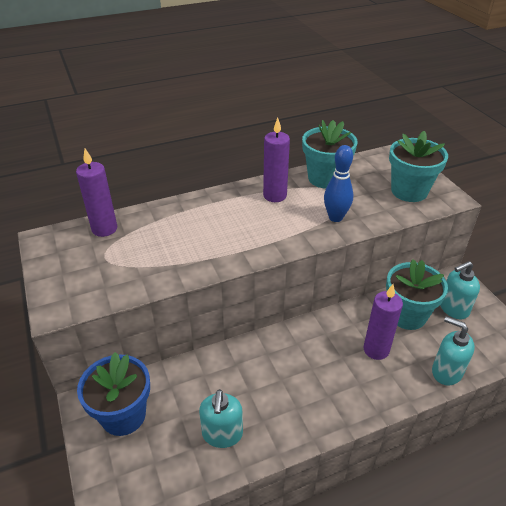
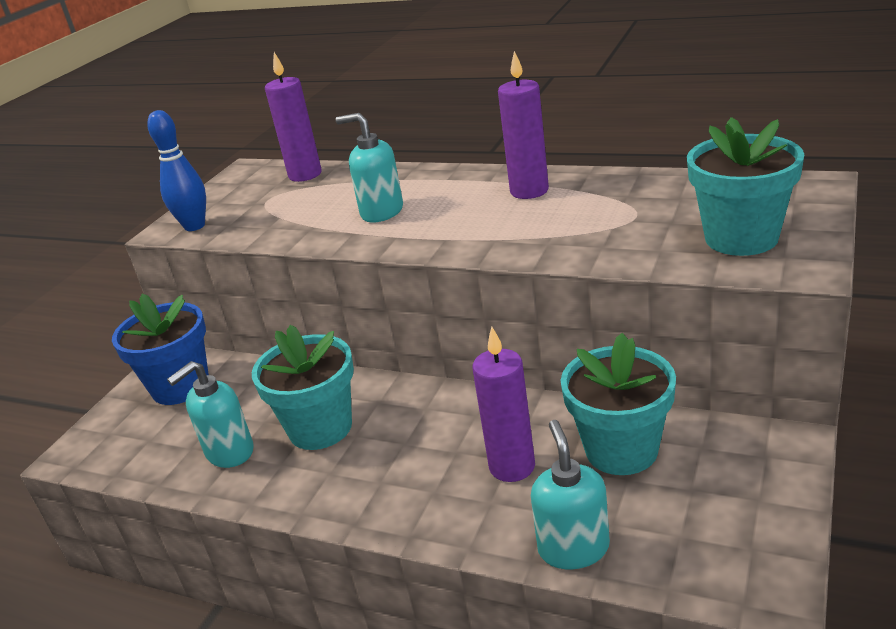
camera: 50 degrees right, 10 degrees down
turquoise flower pot [302,120,357,189] -> turquoise flower pot moved to [252,325,354,450]
blue bowling pin [324,145,353,222] -> blue bowling pin moved to [147,110,206,231]
turquoise soap dispenser [440,261,480,319] -> turquoise soap dispenser moved to [336,113,403,223]

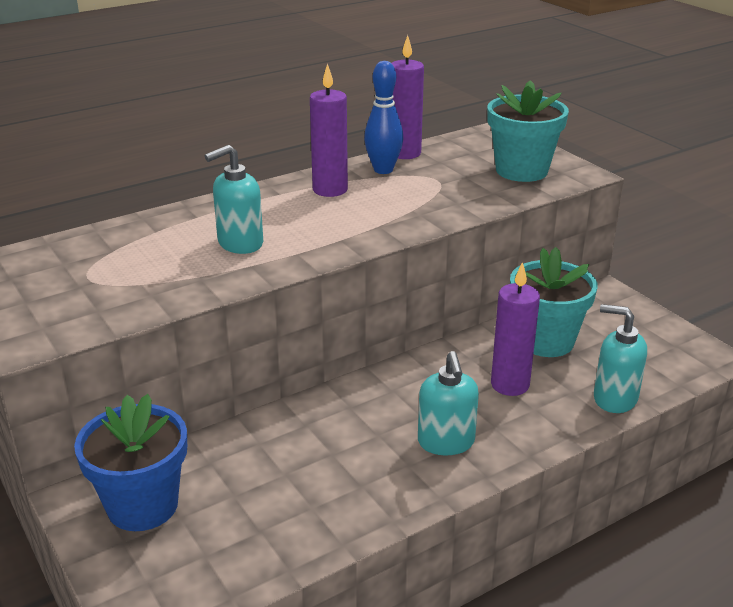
camera: 60 degrees left, 0 degrees up
blue bowling pin [147,110,206,231] -> blue bowling pin moved to [364,61,403,174]
turquoise soap dispenser [167,361,254,468] -> turquoise soap dispenser moved to [418,351,479,455]
turquoise flower pot [252,325,354,450] -> none
purple candle [265,52,322,182] -> purple candle moved to [392,35,424,159]

